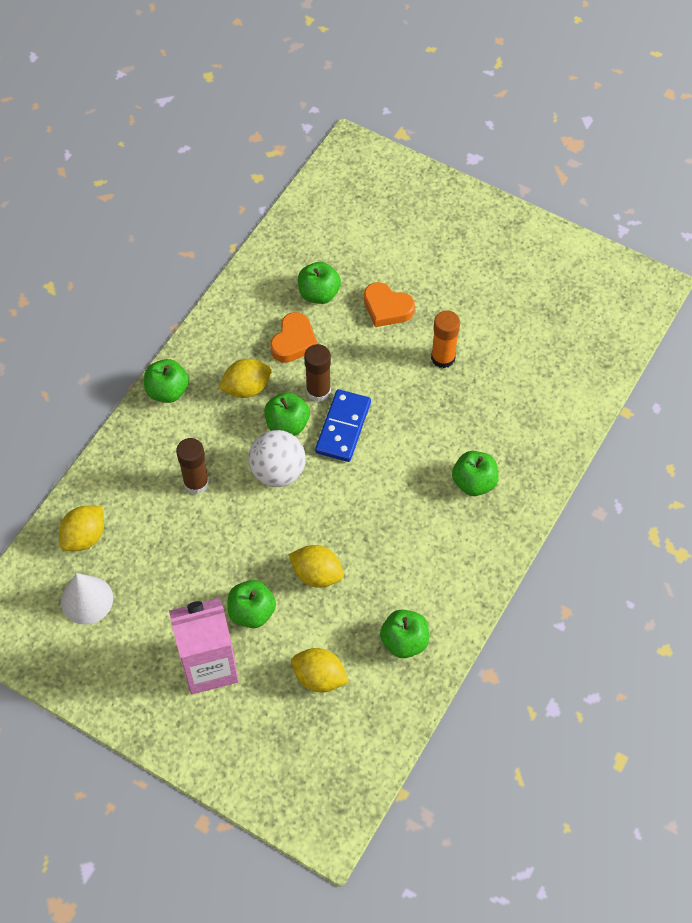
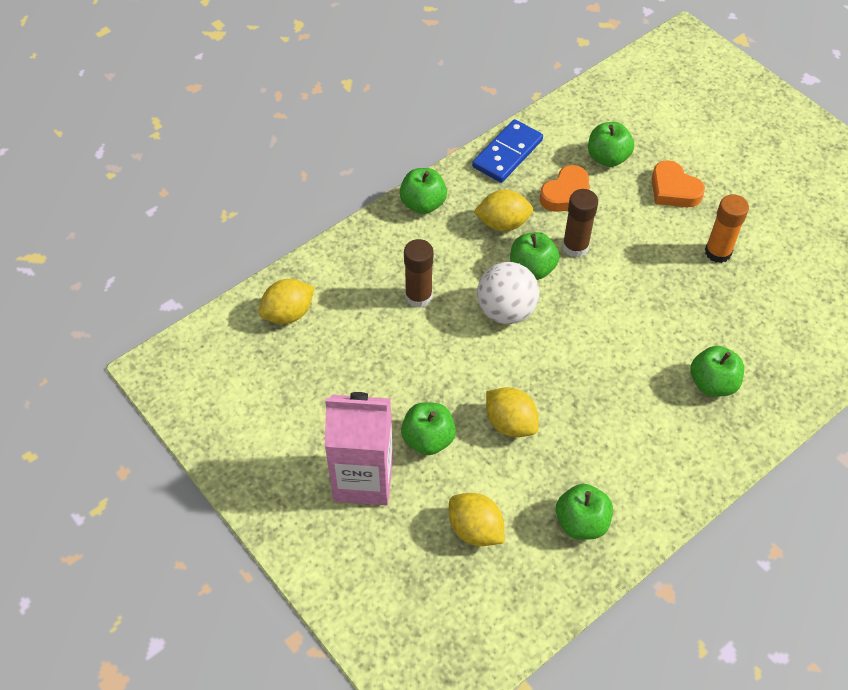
camera: 20 degrees right, 5 degrees down
white cone [61,573,113,625] -> none
blue domino [315,389,371,462] -> blue domino moved to [472,119,543,183]

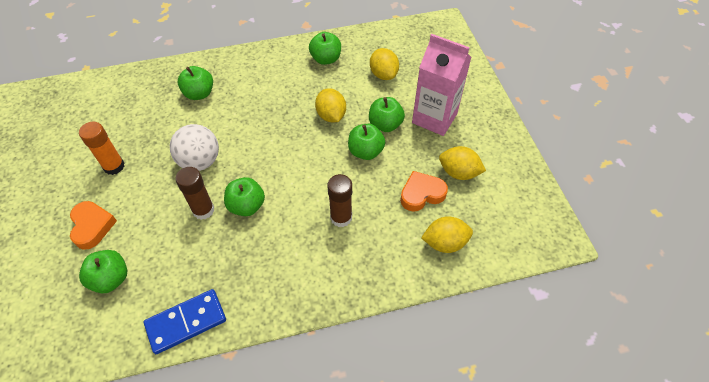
camera: 155 degrees left, 0 degrees up
green apple [400,168,447,214] -> green apple moved to [348,124,385,160]
yellow lemon [474,190,533,231] -> yellow lemon moved to [439,146,486,180]
white ball [477,262,539,324] -> white ball moved to [170,124,219,171]
orange heart [540,165,589,212] -> orange heart moved to [400,171,448,212]

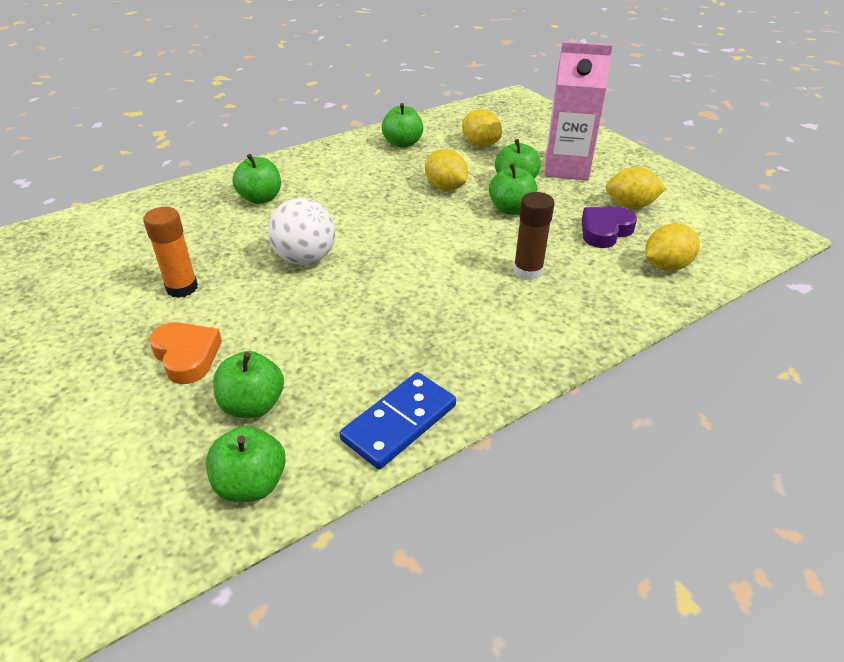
camera: 20 degrees left, 15 degrees down
brown glue stick [175,167,214,220] -> none
green apple [224,177,265,216] -> green apple moved to [206,426,286,502]
orange heart [400,171,448,212] -> purple heart [582,207,637,248]

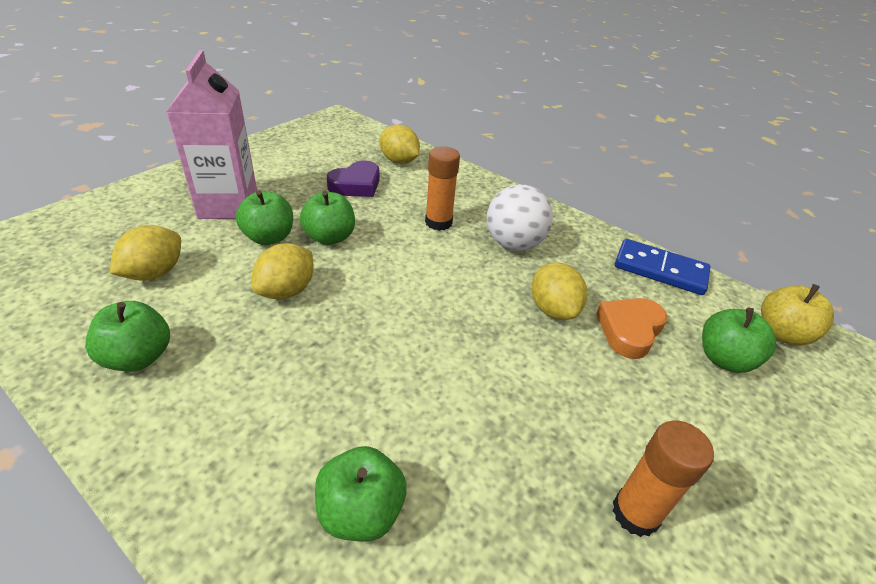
camera: 110 degrees left, 0 degrees up
orange heart [149,322,222,384] -> orange heart moved to [596,298,667,359]
green apple [206,426,286,502] -> yellow apple [761,284,834,346]
white ball [268,198,335,265] -> white ball moved to [487,184,553,251]
brown glue stick [513,192,554,280] -> orange glue stick [425,146,460,231]
purple heart [582,207,637,248] -> purple heart turned 75 degrees counterclockwise [327,161,379,197]
yellow lemon [606,167,666,209] -> yellow lemon moved to [532,263,587,320]

